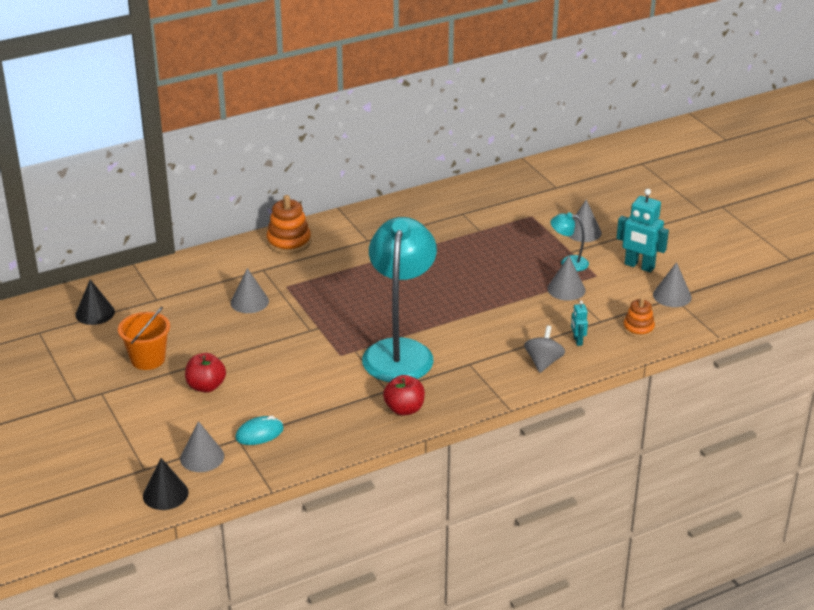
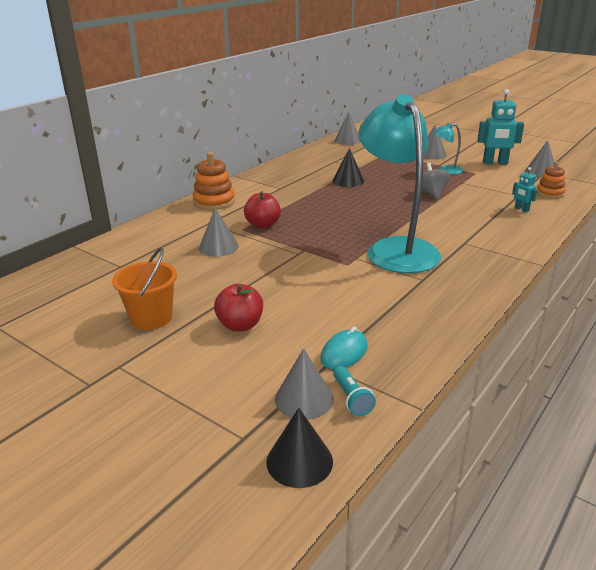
camera: 25 degrees left, 5 degrees down
black cone [75,279,115,325] -> black cone moved to [333,148,364,187]
red apple [383,375,425,416] -> red apple moved to [244,191,281,228]
grey spinning top [524,325,565,373] -> grey spinning top moved to [422,163,450,199]
grey cone [547,256,586,301] -> grey cone moved to [335,112,360,145]
none -> turquoise flashlight [333,366,376,416]

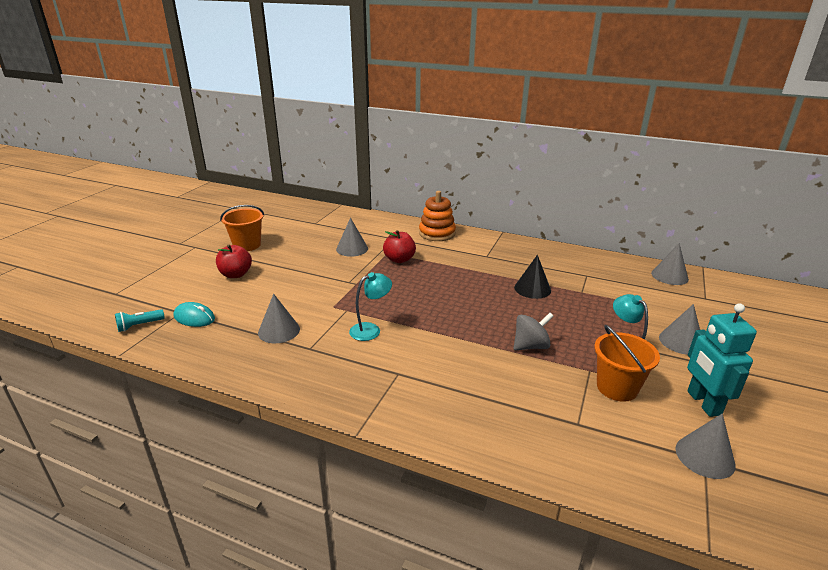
camera: 75 degrees right, 0 degrees up
black cone [266,408,333,488] -> none
grey cone [275,348,334,420] -> grey cone moved to [258,294,300,343]
turquoise lamp [359,95,441,273] -> turquoise lamp [349,272,392,341], size x0.43
turquoise robot [512,167,537,212] -> none
orange stacking toy [537,162,566,198] -> none
none -> orange bucket [594,325,660,402]

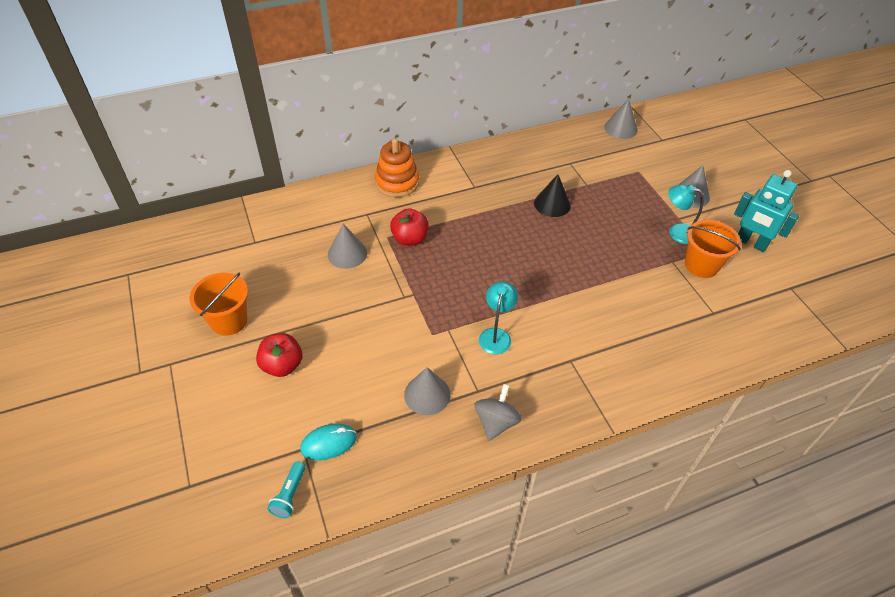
camera: 45 degrees left, 20 degrees up
grey spinning top [513,313,554,350] -> grey spinning top moved to [475,384,522,441]
grey cone [675,414,736,479] -> none

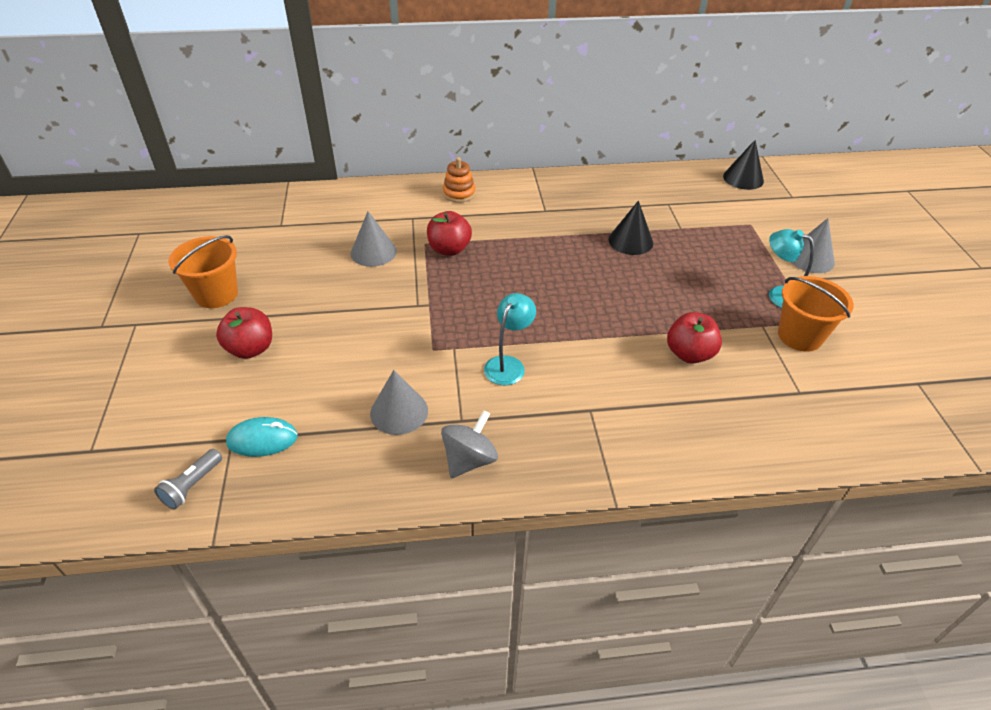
camera: 15 degrees right, 5 degrees down
turquoise flashlight [267,461,306,518] -> grey flashlight [154,449,222,510]
orange stacking toy [375,138,419,197] -> orange stacking toy [443,157,475,203], size x0.65
grey cone [604,99,637,139] -> black cone [723,140,764,190]
turquoise robot [734,170,799,252] -> none
none -> red apple [667,312,722,364]

